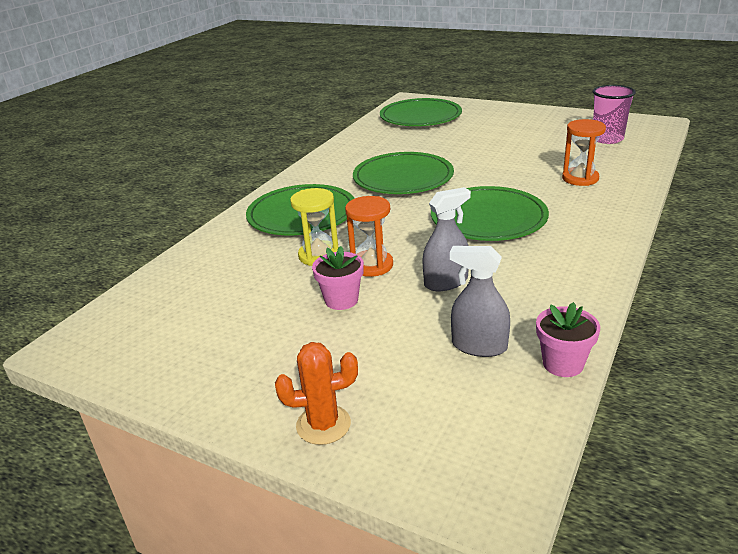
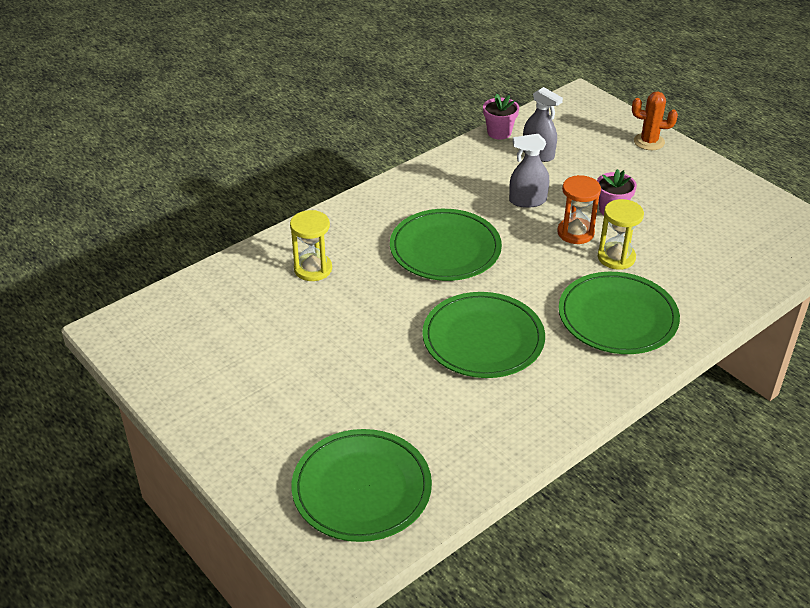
camera: 160 degrees left, 10 degrees up
orange hourglass [562,119,606,186] -> yellow hourglass [290,210,332,281]
pink cup [593,85,636,144] -> none

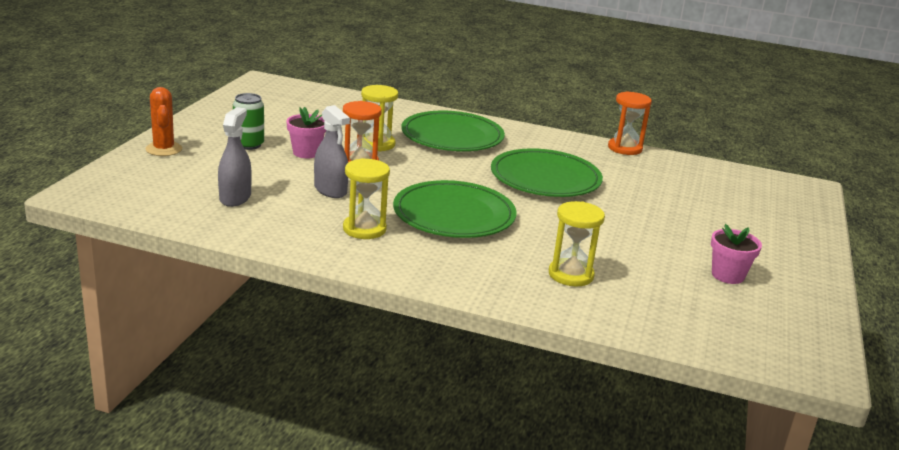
camera: 125 degrees left, 15 degrees down
green plate [291,429,432,542] -> none
pink flower pot [483,94,519,140] -> pink flower pot moved to [711,224,762,284]
none -> green can [233,93,264,150]
none -> yellow hourglass [343,158,390,239]
none -> orange hourglass [608,91,652,155]

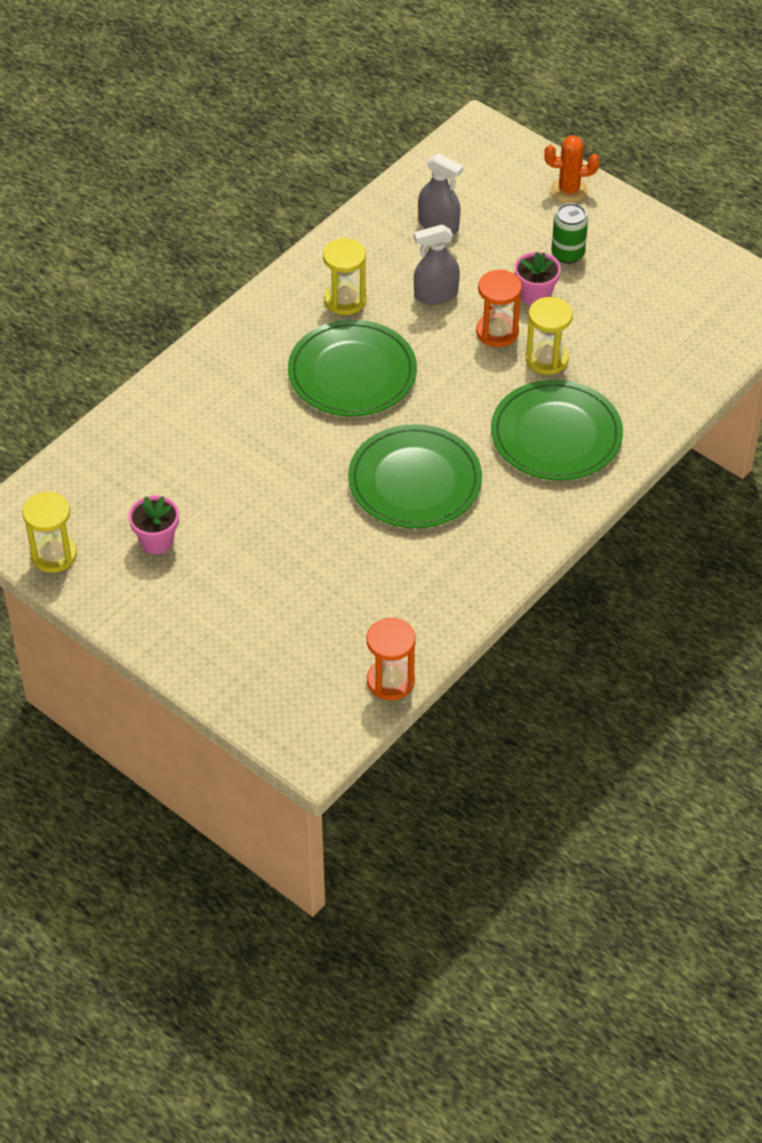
camera: 115 degrees right, 25 degrees up
yellow hourglass [549,201,605,286] -> yellow hourglass moved to [23,492,77,573]
orange hourglass [608,91,652,155] -> orange hourglass moved to [367,618,416,700]

